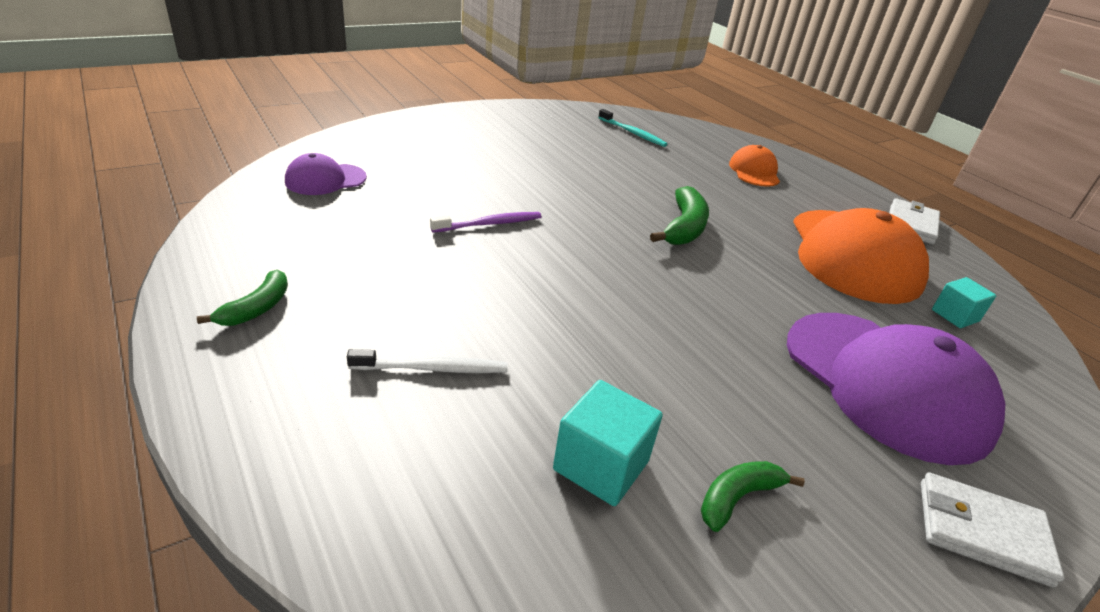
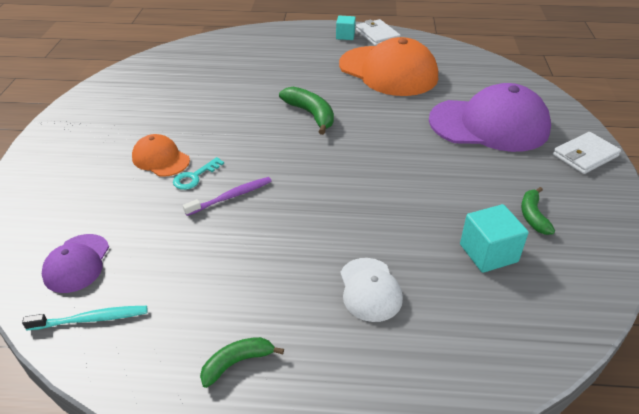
camera: 50 degrees left, 5 degrees up
green banana [197,270,288,326] -> green banana turned 90 degrees counterclockwise [200,337,284,388]
white toothbrush [347,349,508,373] -> white cap [340,258,403,322]
purple toothbrush [430,212,541,232] -> purple toothbrush turned 45 degrees clockwise [183,177,272,216]
turquoise toothbrush [598,109,667,147] -> turquoise toothbrush moved to [22,306,147,330]
orange cap [729,145,780,187] -> orange cap moved to [132,134,190,177]
turquoise cube [932,277,996,328] -> turquoise cube moved to [336,15,356,40]
none -> turquoise key [173,157,224,190]

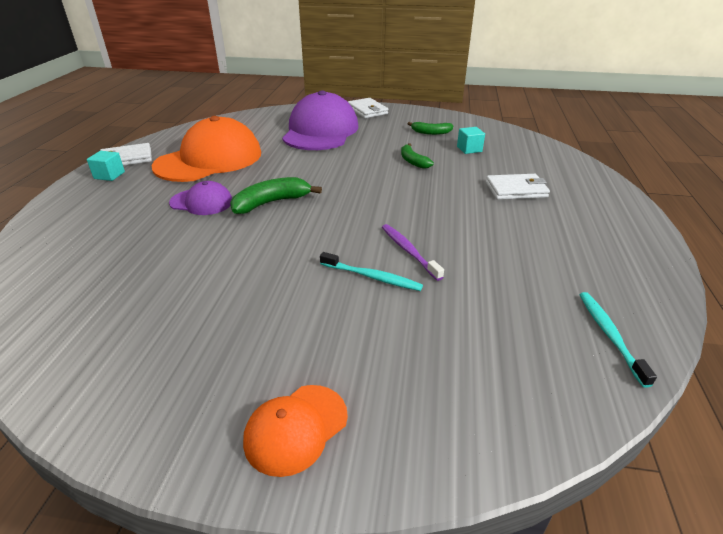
camera: 85 degrees left, 5 degrees down
purple cap [42,234,109,293] -> purple cap moved to [169,181,232,215]
orange cap [132,134,190,177] -> orange cap moved to [243,385,348,477]
turquoise key [173,157,224,190] -> turquoise toothbrush [320,252,423,291]
green banana [200,337,284,388] -> green banana moved to [401,143,434,169]
white cap [340,258,403,322] -> white wallet [486,174,550,200]
turquoise cube [460,204,529,273] -> turquoise cube [457,127,485,154], size x0.66

